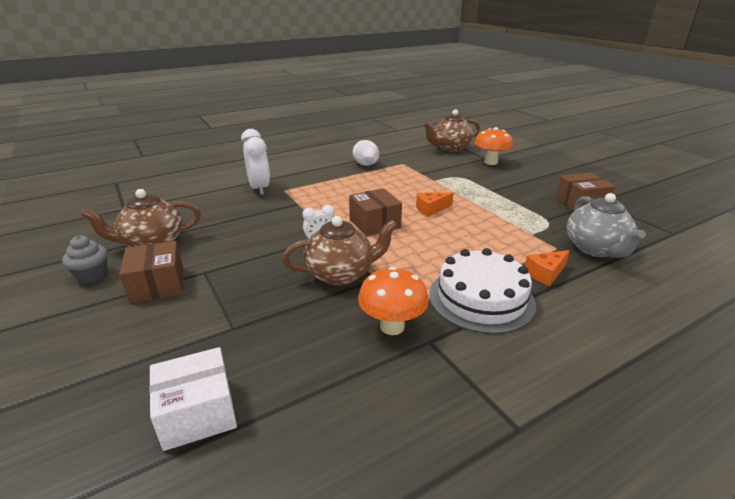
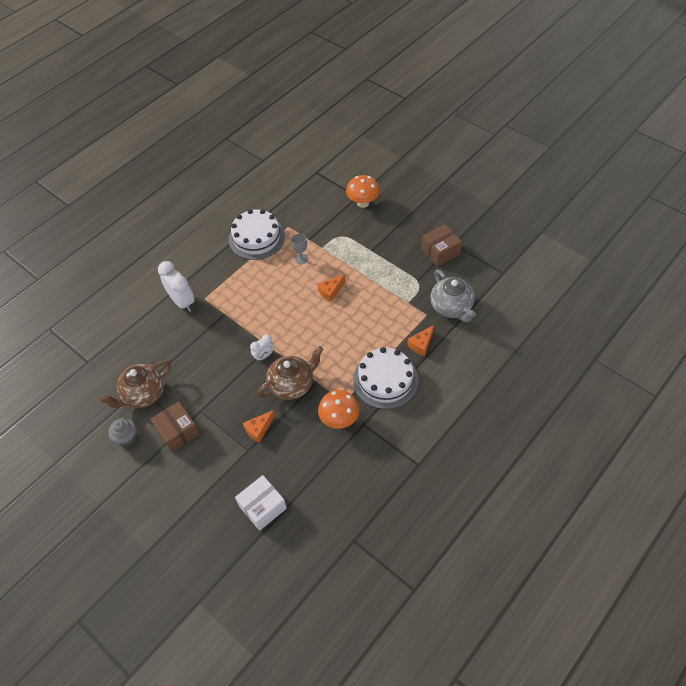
camera: 15 degrees left, 25 degrees up
brown box [349,188,402,236] -> none
white egg [353,140,379,166] -> white cake [229,209,285,260]
brown teapot [423,109,480,152] -> none
none -> orange cheese [243,410,275,443]
none -> grey goblet [291,234,308,264]

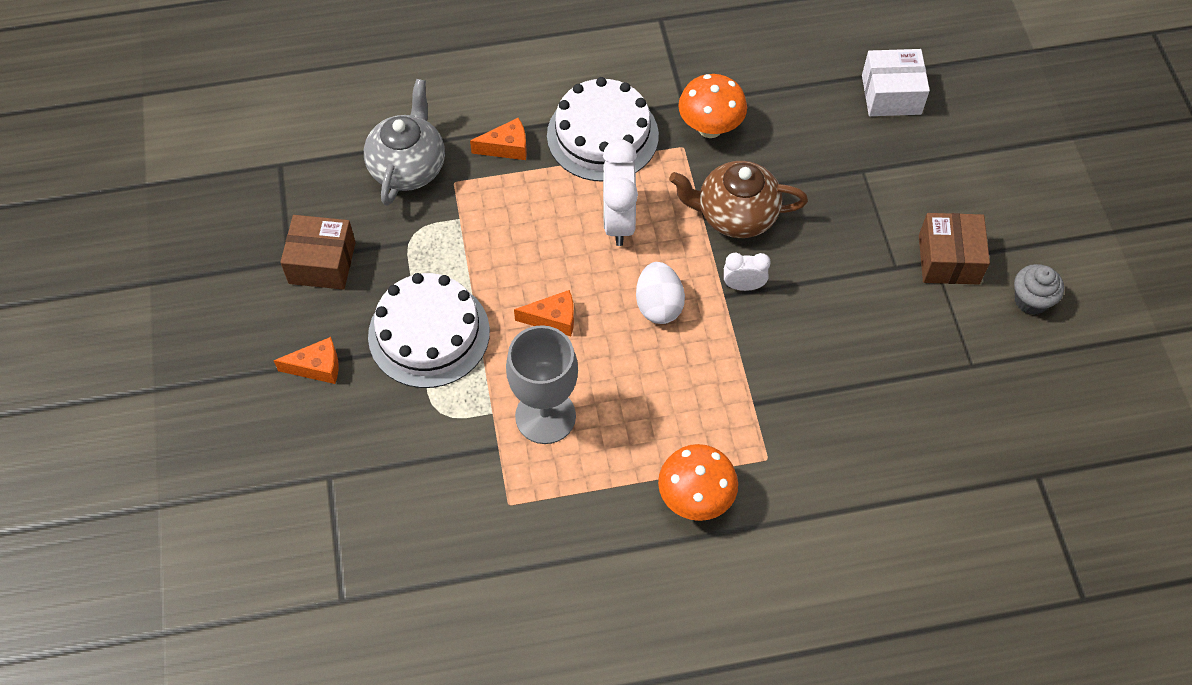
camera: 145 degrees left, 5 degrees up
brown teapot [99,361,171,408] -> none
white clock [158,261,194,312] -> white clock moved to [603,139,638,246]
white cake [229,209,285,260] -> white cake moved to [368,273,490,388]
orange cheese [243,410,275,443] -> orange cheese moved to [274,337,339,384]
grey goblet [291,234,308,264] -> grey goblet [506,325,578,444], size x2.04
orange mushroom [346,175,380,208] -> orange mushroom moved to [658,444,738,521]
none -> white egg [636,262,685,324]

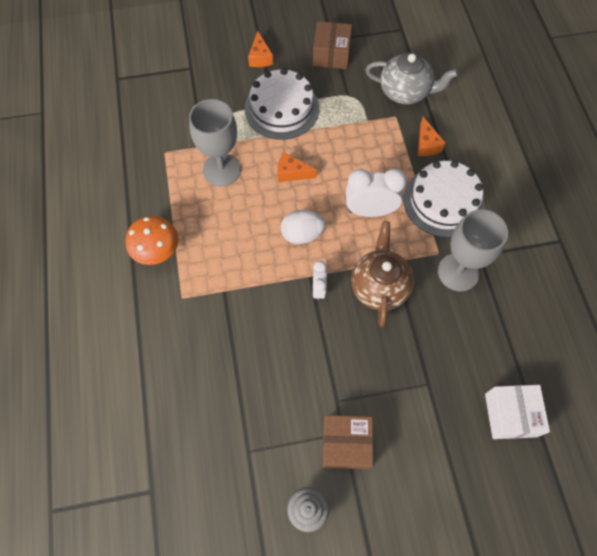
camera: 90 degrees right, 5 degrees up
orange cheese [514,290,574,336] -> orange cheese turned 105 degrees clockwise [277,152,317,182]
orange mushroom [678,74,747,138] -> grey goblet [438,209,508,291]

